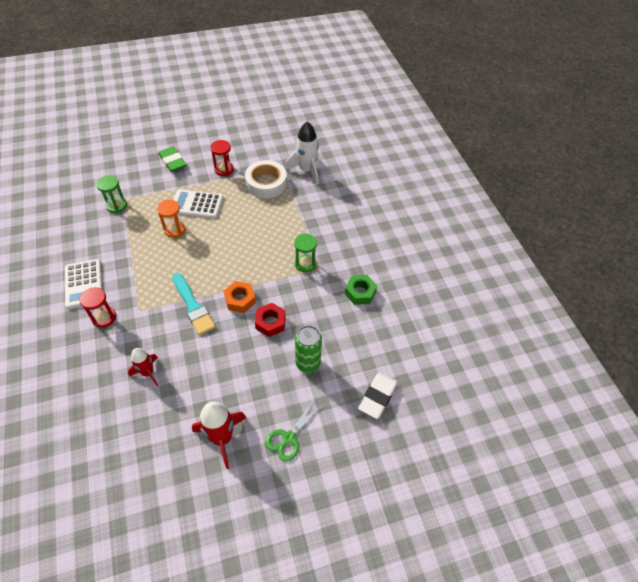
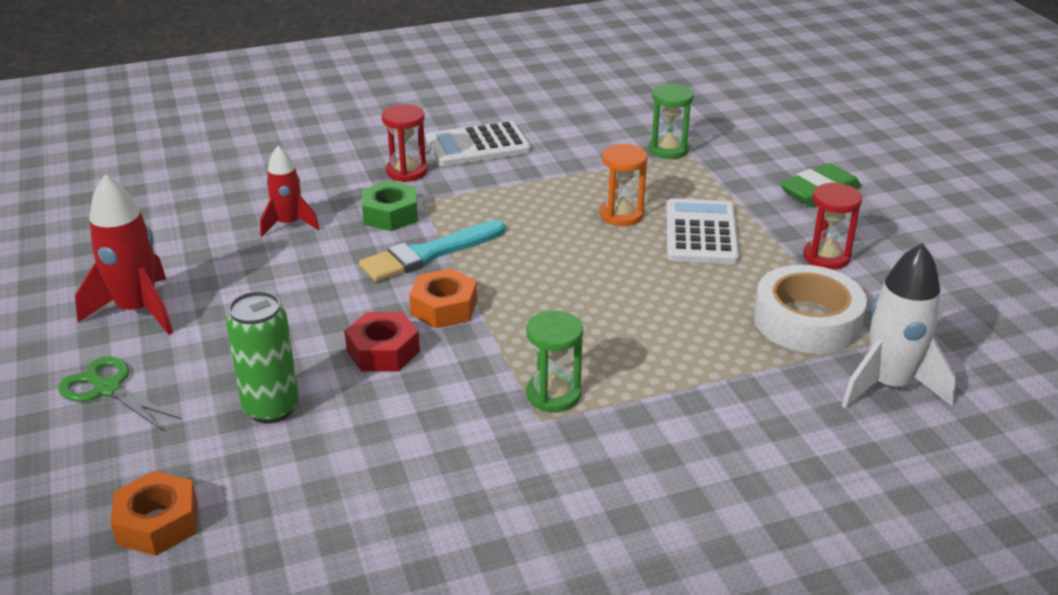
camera: 90 degrees right, 20 degrees down
green nut [345,275,377,305] -> green nut moved to [362,181,418,231]
white eraser [358,373,398,419] -> orange nut [110,471,197,556]

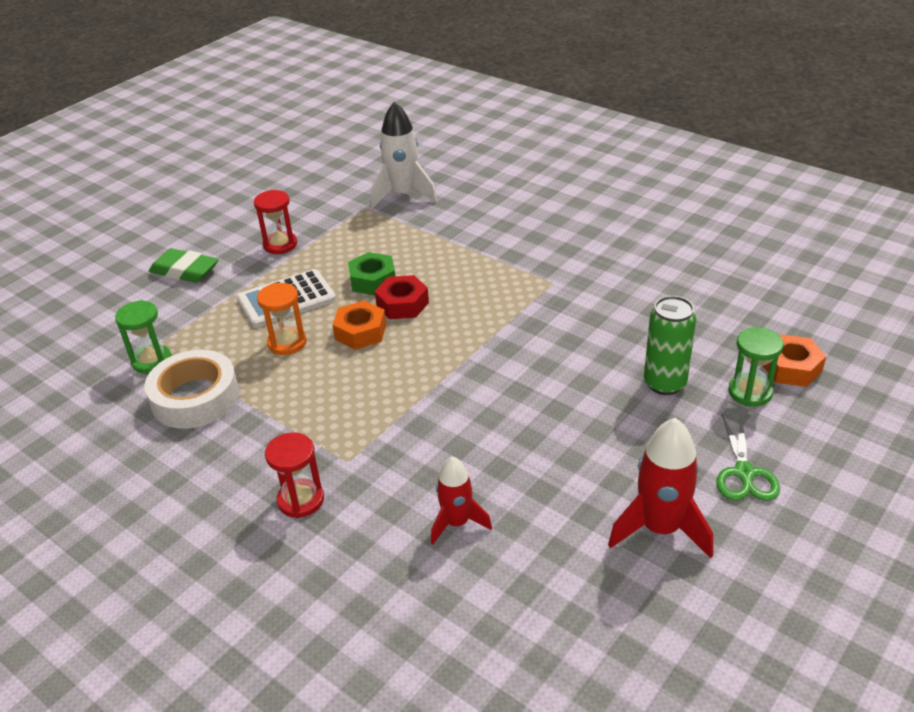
camera: 120 degrees left, 5 degrees up
red nut [345,312,420,372] -> red nut moved to [375,275,429,319]
turquoise brush [359,220,506,282] -> none
green nut [362,181,418,231] -> green nut moved to [348,252,395,296]
orange nut [409,268,477,328] -> orange nut moved to [332,301,386,350]
white calculator [426,121,531,166] -> none
green hourglass [526,310,583,412] -> green hourglass moved to [728,327,784,407]
white tape [754,265,867,354] -> white tape moved to [144,350,239,429]

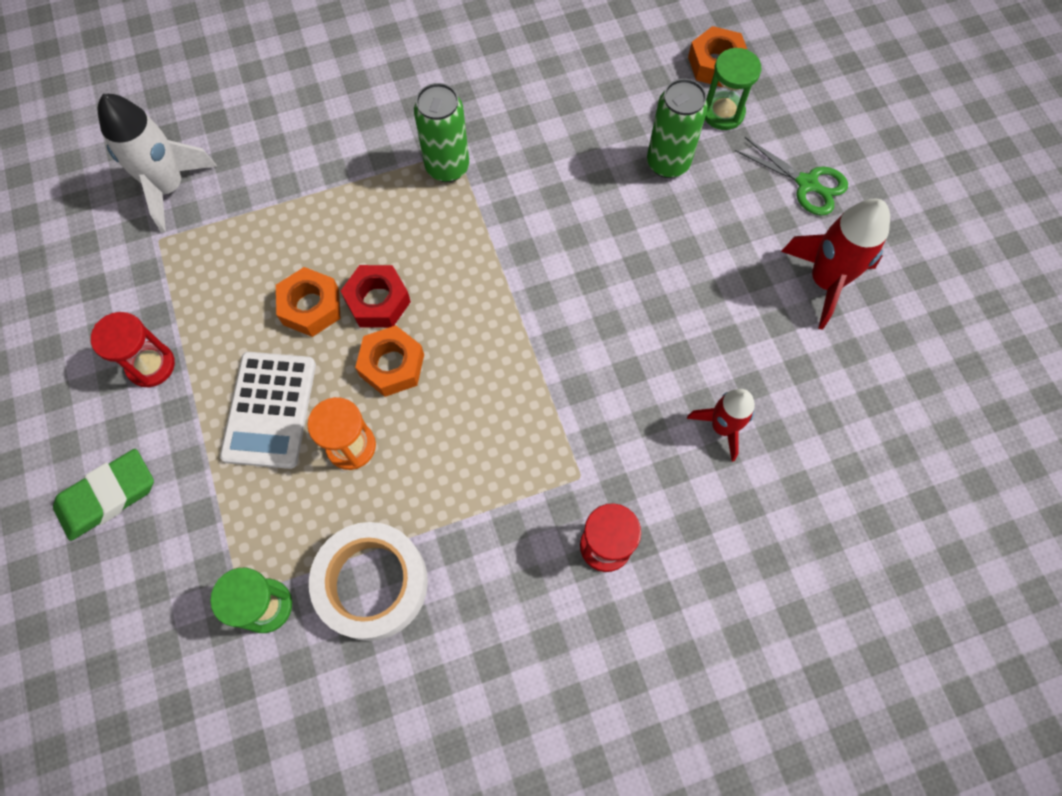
camera: 60 degrees left, 30 degrees up
green nut [348,252,395,296] -> orange nut [276,267,341,337]
none -> green can [414,83,469,182]

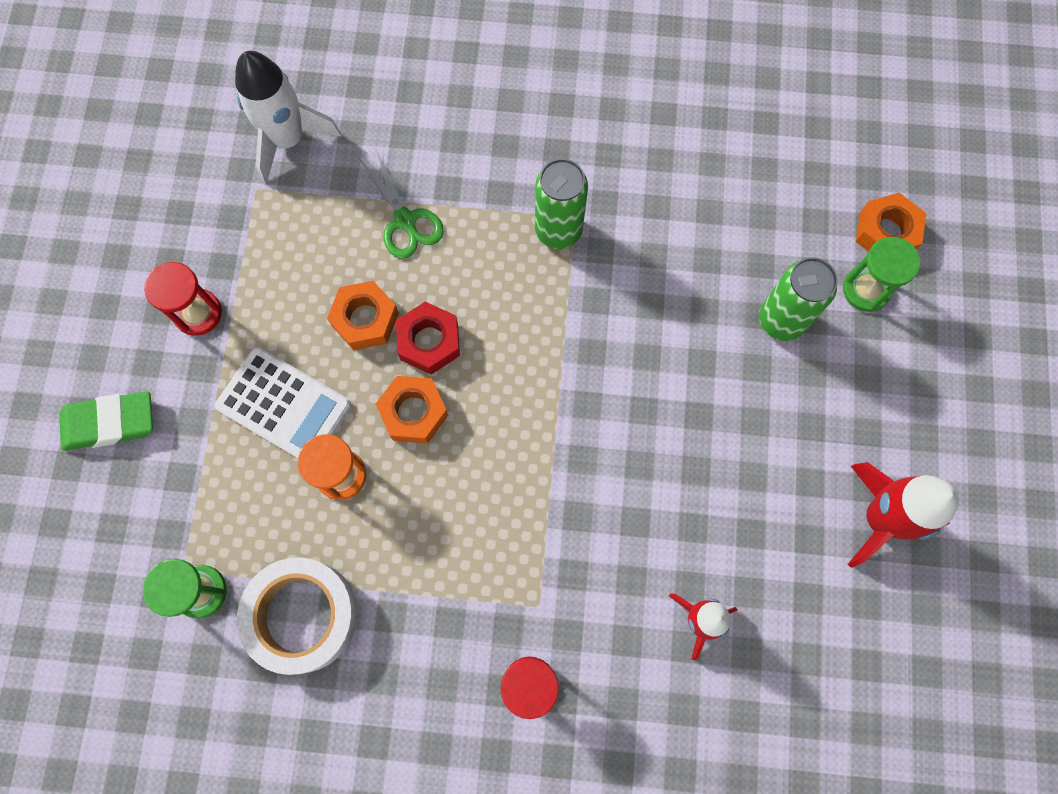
camera: 25 degrees right, 5 degrees up
white calculator [220,352,316,469] -> white calculator turned 90 degrees counterclockwise [215,347,351,458]
green scissors [735,137,848,216] -> green scissors moved to [360,150,444,259]

